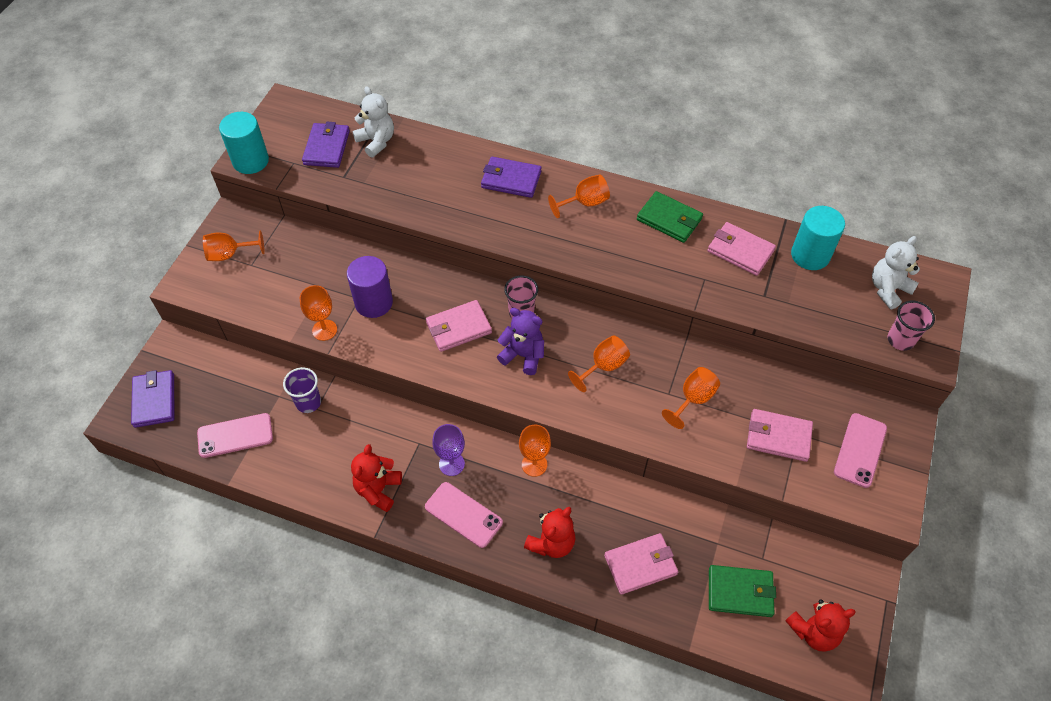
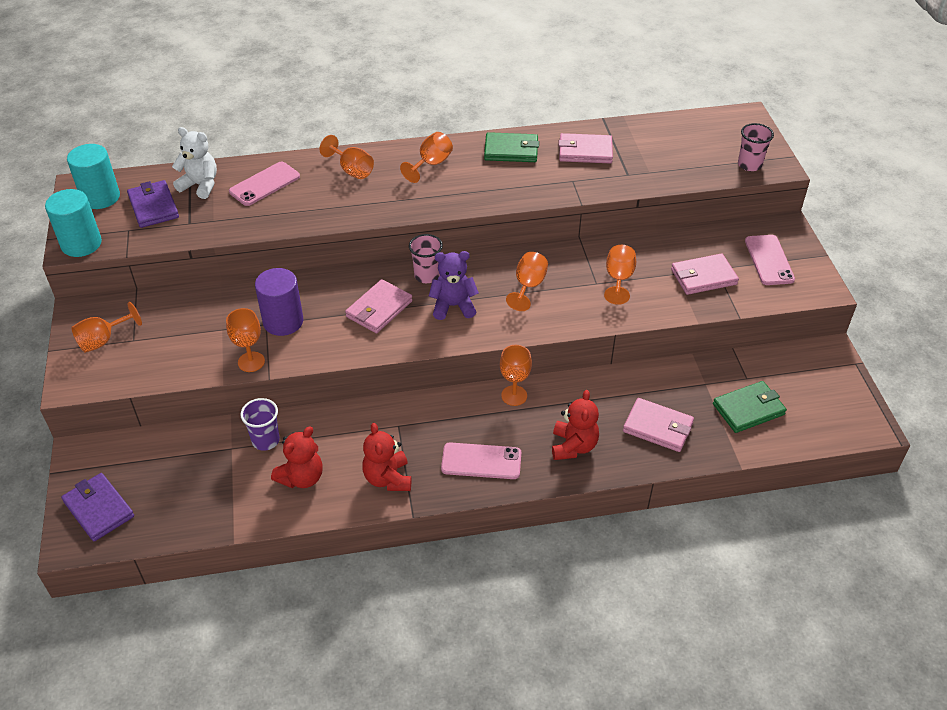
camera: 30 degrees left, 10 degrees down
pink phone [197,413,273,458] -> pink phone moved to [229,161,300,206]
purple goblet [432,424,465,476] -> none
purple wallet [481,157,542,198] -> orange goblet [319,135,374,179]
pink wallet [604,533,678,595] -> pink wallet turned 75 degrees clockwise [623,398,694,452]
red teddy bear [785,600,856,652] -> red teddy bear moved to [271,427,323,488]
turquoise cylinder [791,206,845,270] -> turquoise cylinder moved to [67,144,120,209]
white teddy bear [872,236,920,309] -> none

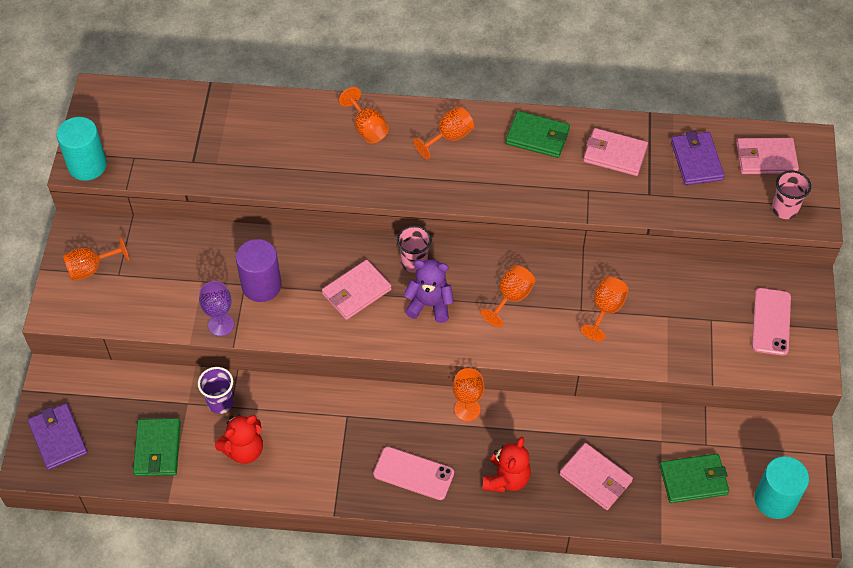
camera: 15 degrees right, 10 degrees up
turquoise cylinder [67,144,120,209] -> turquoise cylinder moved to [755,456,809,519]
purple wallet [127,180,179,228] -> purple wallet moved to [671,131,725,185]
white teddy bear [172,127,217,199] -> none
orange goblet [226,308,265,372] -> purple goblet [199,281,234,336]
pink phone [229,161,300,206] -> none
red teddy bear [362,423,411,491] -> none
pink wallet [671,253,739,295] -> pink wallet moved to [736,138,799,174]
none -> green wallet [133,418,181,476]

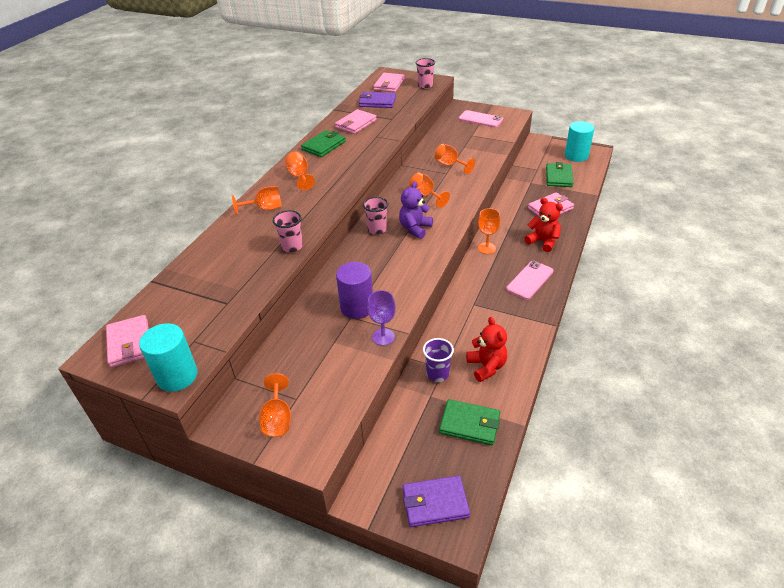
camera: 70 degrees left, 15 degrees down
pink wallet [322,260,392,320] -> pink wallet moved to [106,315,149,368]
none -> pink cup [273,210,303,253]

